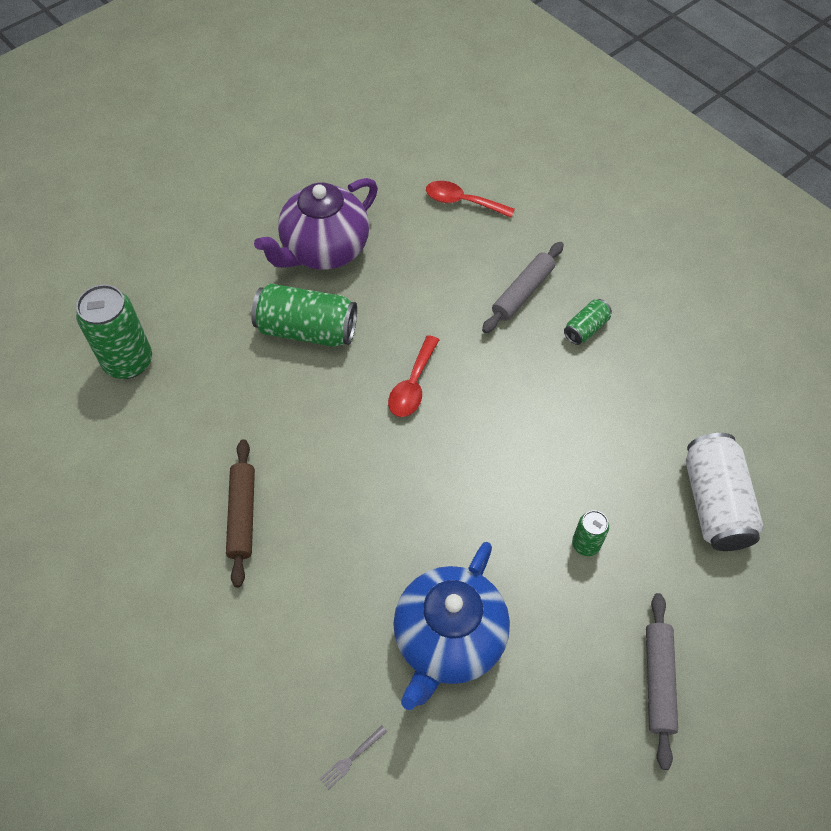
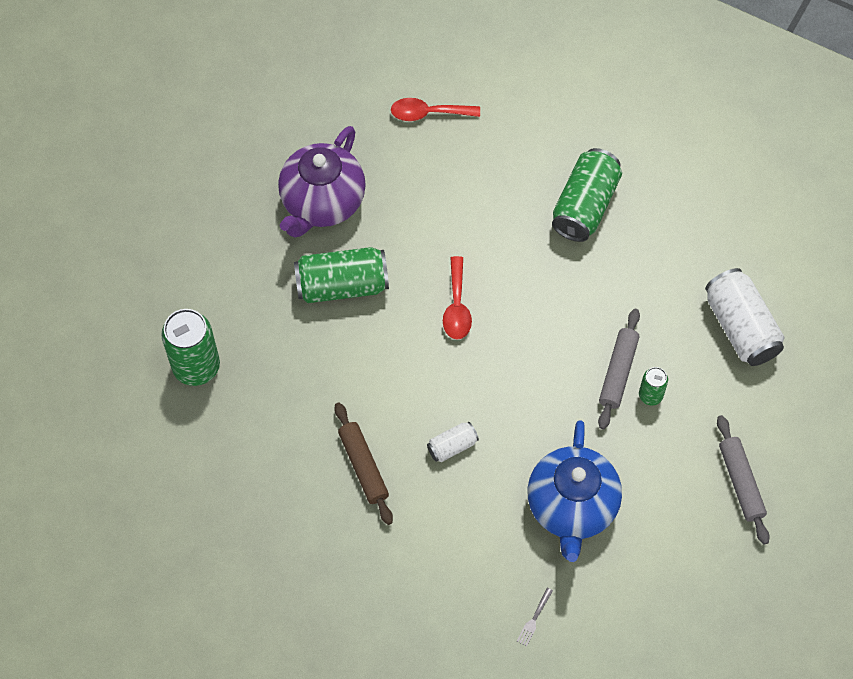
camera: 20 degrees left, 5 degrees up
grey rolling pin [482,242,564,333] -> grey rolling pin moved to [598,309,640,429]
green can [564,299,612,345] -> green can [552,148,622,242], size x1.96
none -> white can [427,422,479,462]

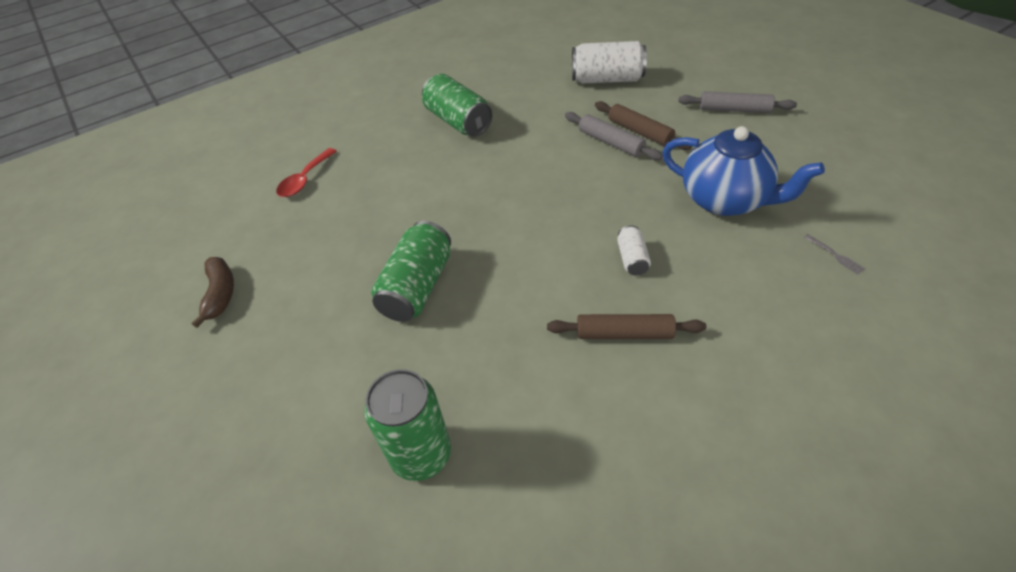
camera: 60 degrees left, 15 degrees down
purple teapot [278,126,366,238] -> none
red spoon [443,256,472,340] -> none
green can [639,367,668,405] -> brown rolling pin [595,101,692,150]
none -> brown banana [192,257,234,328]

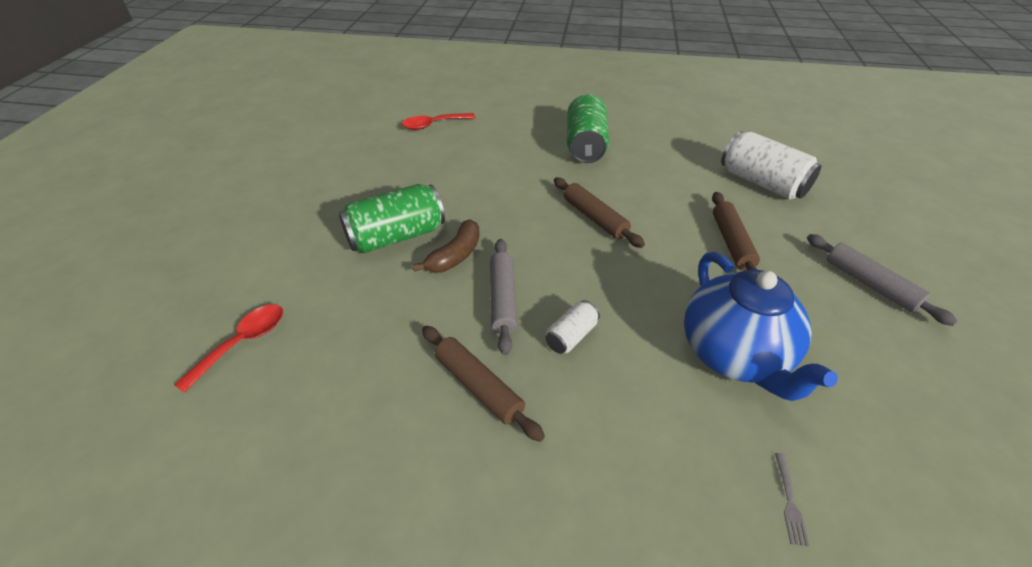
camera: 40 degrees right, 5 degrees down
brown banana [192,257,234,328] -> brown banana moved to [412,219,480,273]
green can [364,369,451,481] -> red spoon [174,304,283,393]
grey rolling pin [565,112,663,160] -> grey rolling pin moved to [490,239,517,355]
none -> brown rolling pin [554,177,645,248]

